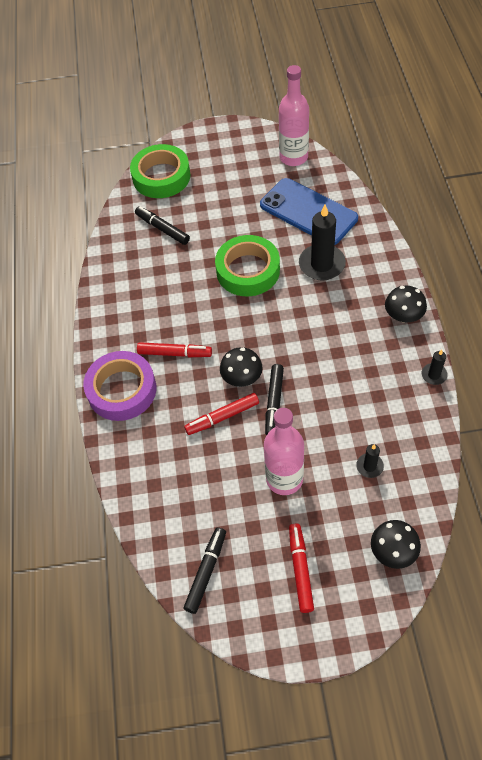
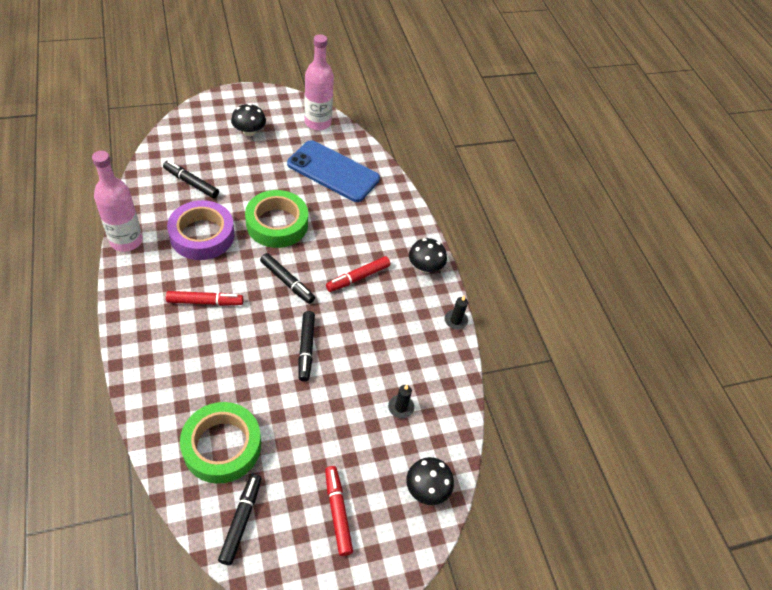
camera: 20 degrees left, 5 degrees down
purple tape [83,351,156,421] -> purple tape moved to [167,200,235,260]
green tape [130,144,191,198] -> green tape moved to [180,402,261,484]
red marker [184,393,259,435] -> red marker moved to [326,256,390,292]
black mushroom [220,347,263,387] -> black mushroom moved to [231,104,266,136]
pink bottle [264,408,304,495] -> pink bottle moved to [92,151,143,252]
black candle [299,205,346,281] -> none
none -> black marker [260,253,315,304]

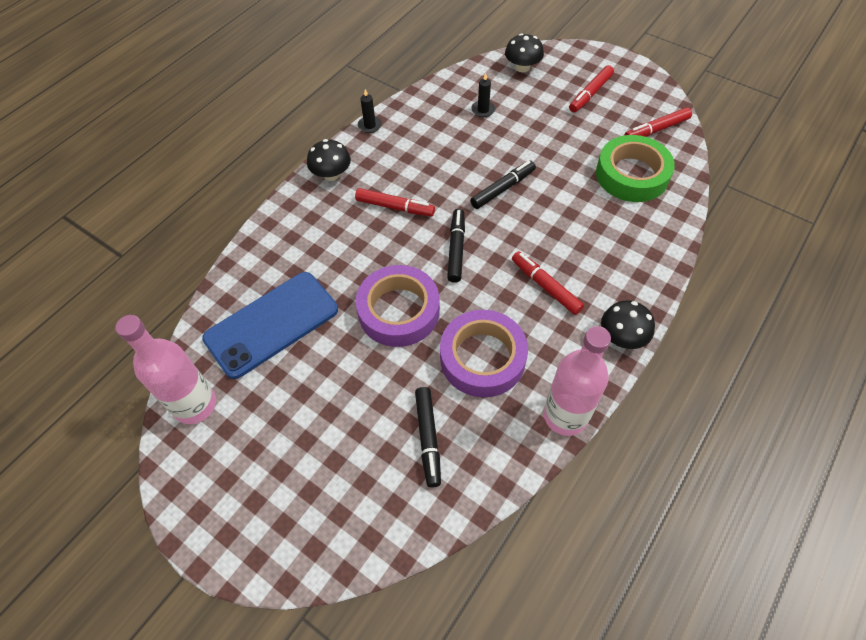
camera: 120 degrees left, 5 degrees up
black marker [218,474,262,565] -> red marker [624,107,692,137]
black mushroom [231,104,266,136] -> black mushroom moved to [601,300,655,349]
green tape [245,190,308,248] -> purple tape [356,265,440,347]
blue phone [287,140,380,202] -> blue phone turned 60 degrees clockwise [202,272,338,379]

